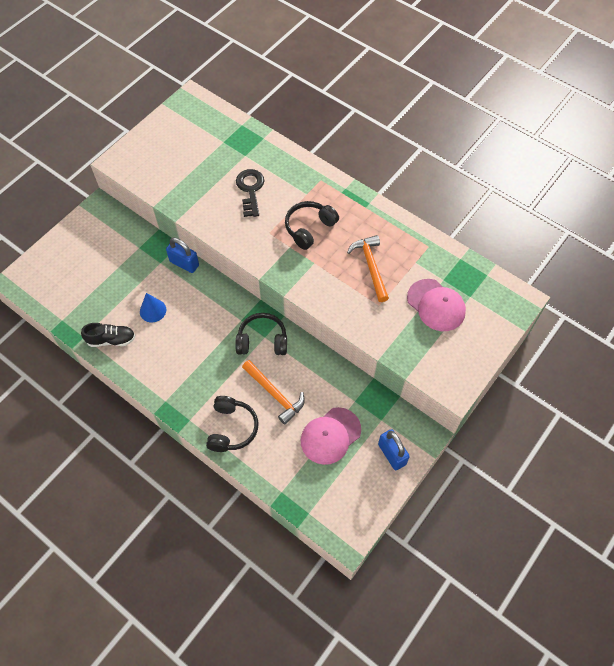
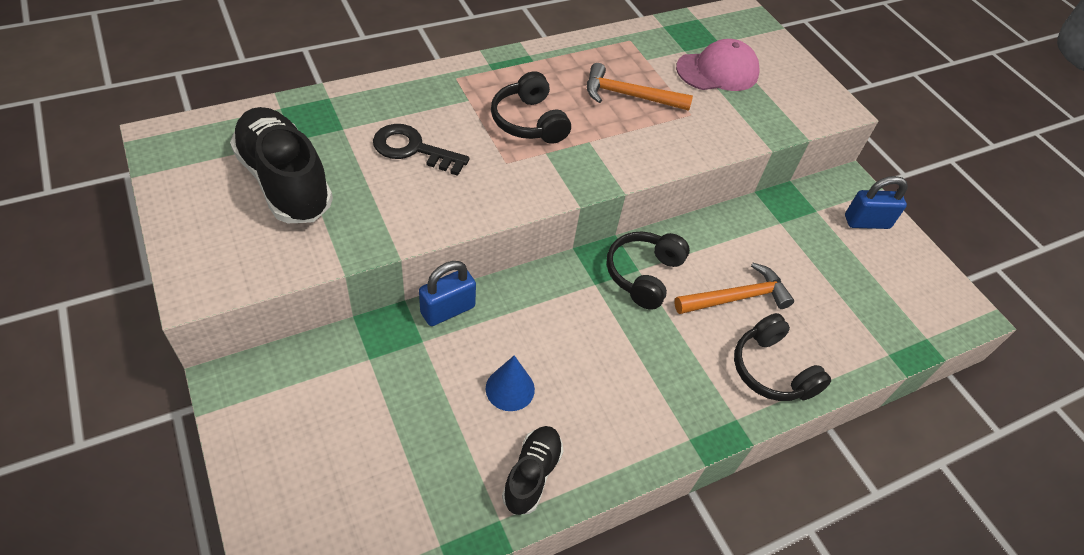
camera: 70 degrees left, 10 degrees down
black headphones [206,396,258,452] -> black headphones turned 150 degrees counterclockwise [734,313,831,401]
pink cap [301,407,361,465] -> none
none -> black shoe [230,107,333,223]

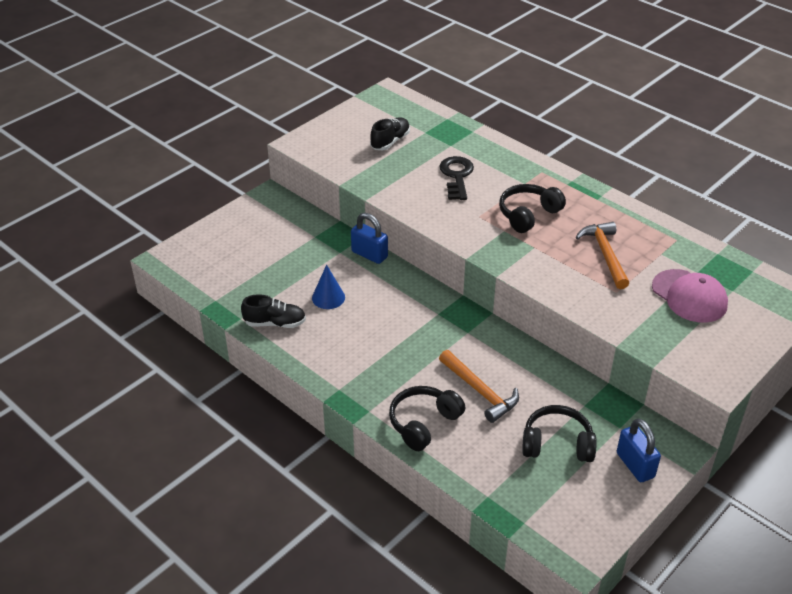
camera: 75 degrees right, 10 degrees down
black shoe [230,107,333,223] -> black shoe [370,117,410,150], size x0.55
black headphones [607,232,690,310] -> black headphones moved to [522,405,597,462]

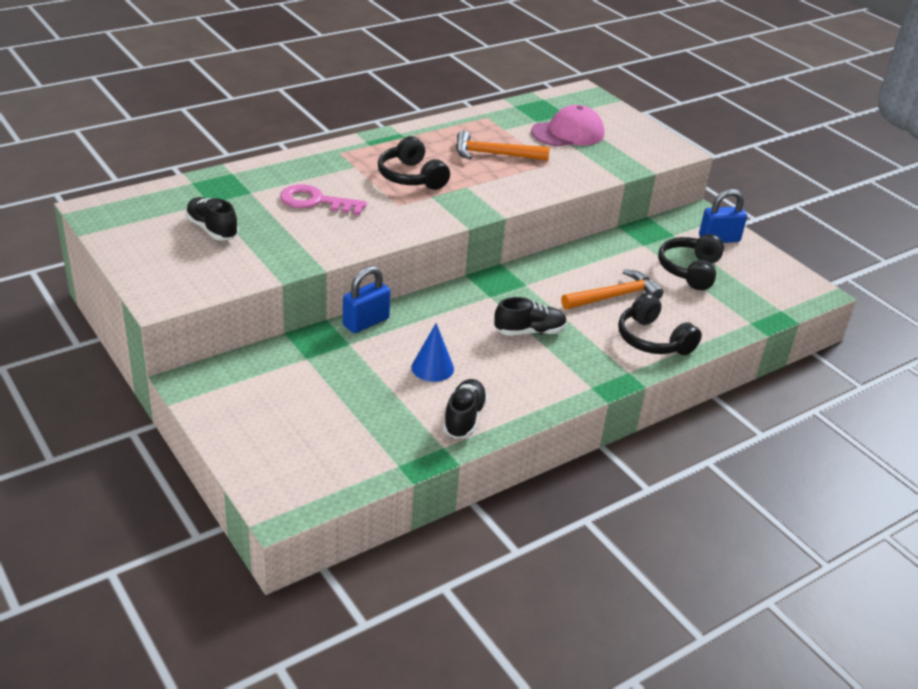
camera: 80 degrees left, 5 degrees down
black key [439,156,474,200] -> pink key [280,184,367,215]
none -> black shoe [494,297,567,336]

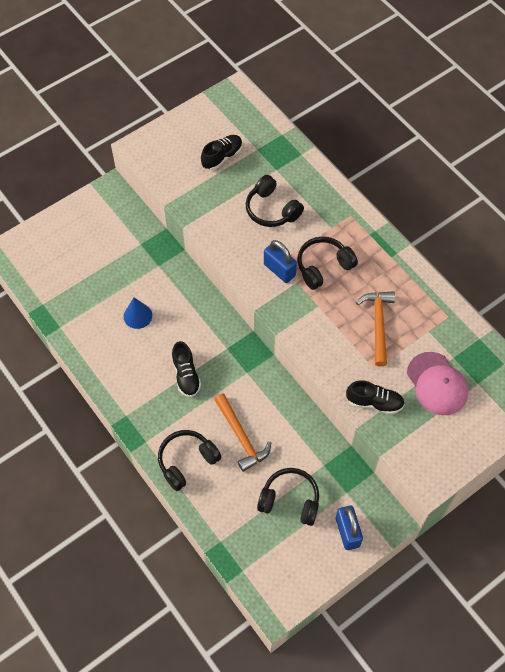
camera: 90 degrees right, 25 degrees up
pink key [280,184,367,215] -> black headphones [246,175,304,227]
blue padlock [343,266,391,333] -> blue padlock moved to [264,240,297,283]
black shoe [443,379,488,439] -> black shoe moved to [346,380,405,414]

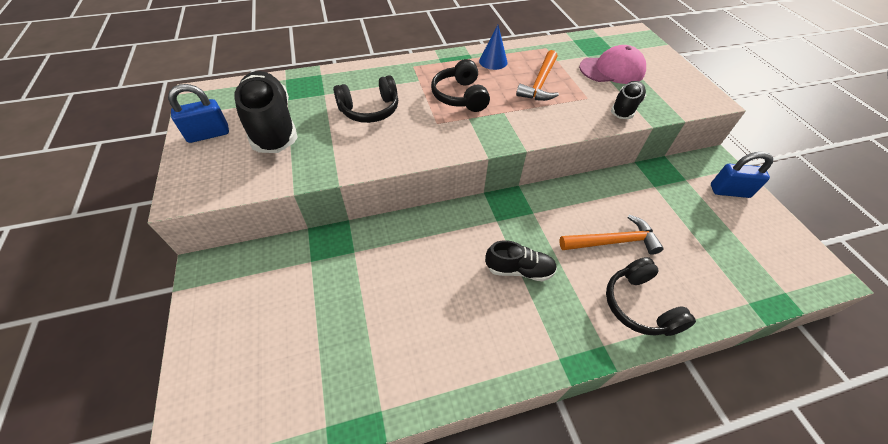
camera: 70 degrees left, 10 degrees down
blue cone [124,298,152,329] -> blue cone moved to [479,25,508,70]
black shoe [201,135,242,170] -> black shoe [234,71,298,153], size x1.82
black headphones [257,468,319,526] -> none
blue padlock [264,240,297,283] -> blue padlock moved to [168,84,229,143]
orange hammer [356,291,395,366] -> orange hammer turned 90 degrees counterclockwise [516,50,559,101]

